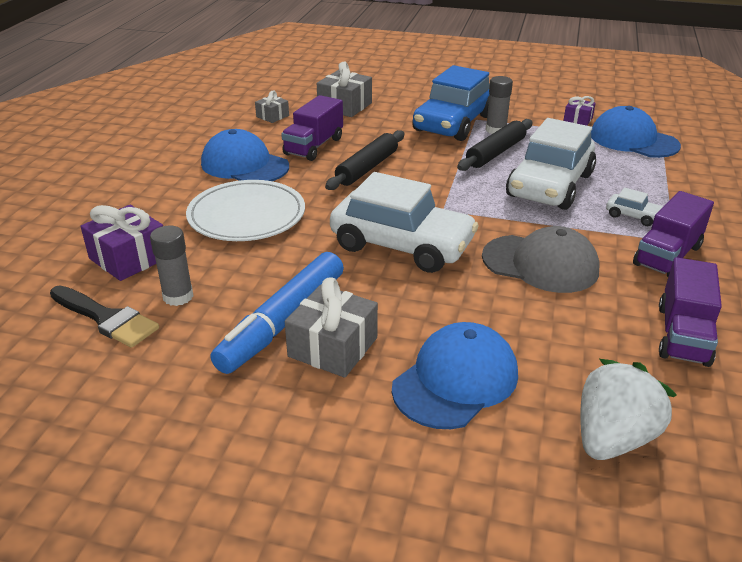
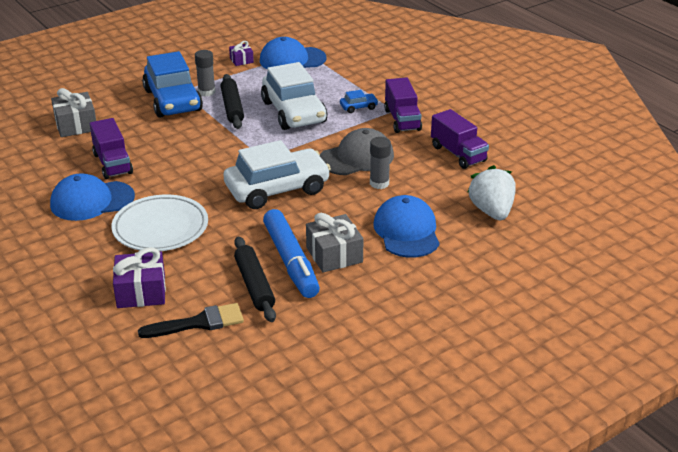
camera: 50 degrees left, 0 degrees up
grey glue stick [150,225,193,306] -> grey glue stick moved to [370,137,391,189]
grey gift [255,90,289,123] -> none
black rolling pin [325,130,404,190] -> black rolling pin moved to [234,237,276,322]
white car [606,188,663,226] -> blue car [340,90,378,113]

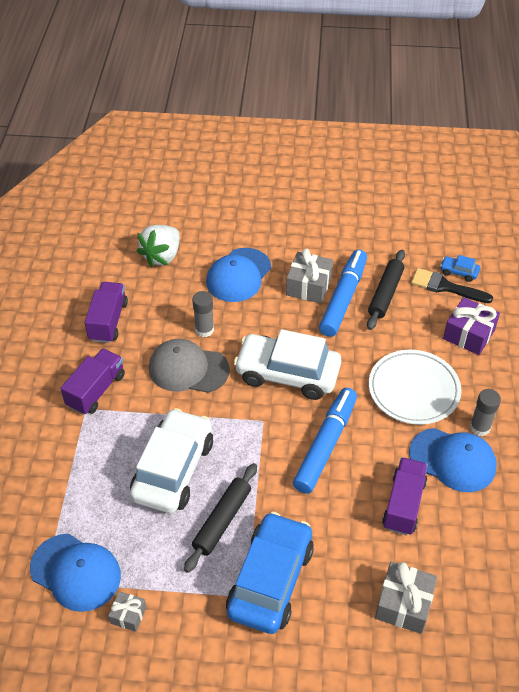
camera: 140 degrees left, 15 degrees up
grey glue stick [195,50,215,96] -> grey glue stick moved to [470,389,501,436]
purple gift [229,41,254,66] -> grey gift [108,591,146,632]
blue car [340,90,378,113] -> blue car moved to [440,255,480,282]
none -> blue marker [293,388,357,494]

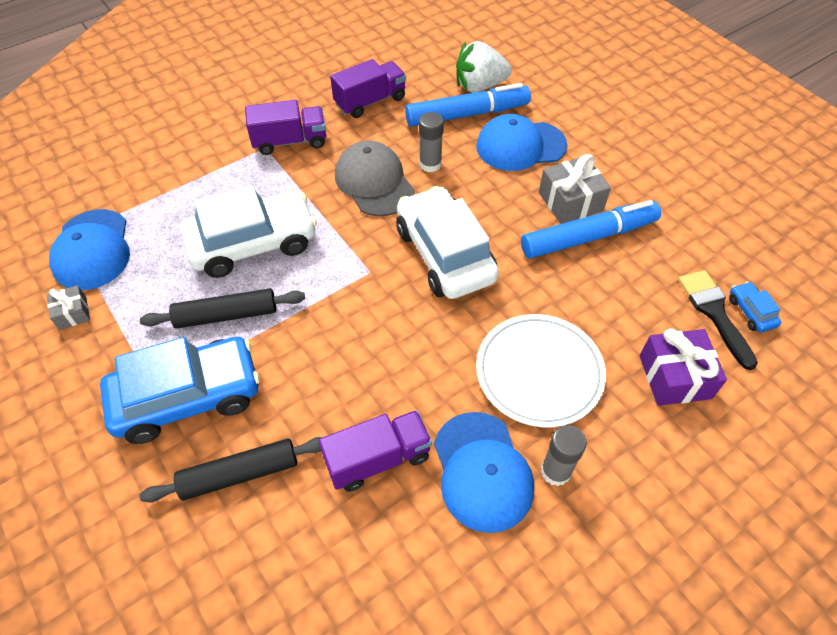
camera: 50 degrees right, 5 degrees up
blue marker [293,388,357,494] -> blue marker moved to [405,83,531,127]
black rolling pin [367,250,405,330] -> black rolling pin moved to [140,437,322,503]
grey gift [375,562,437,634] -> none

